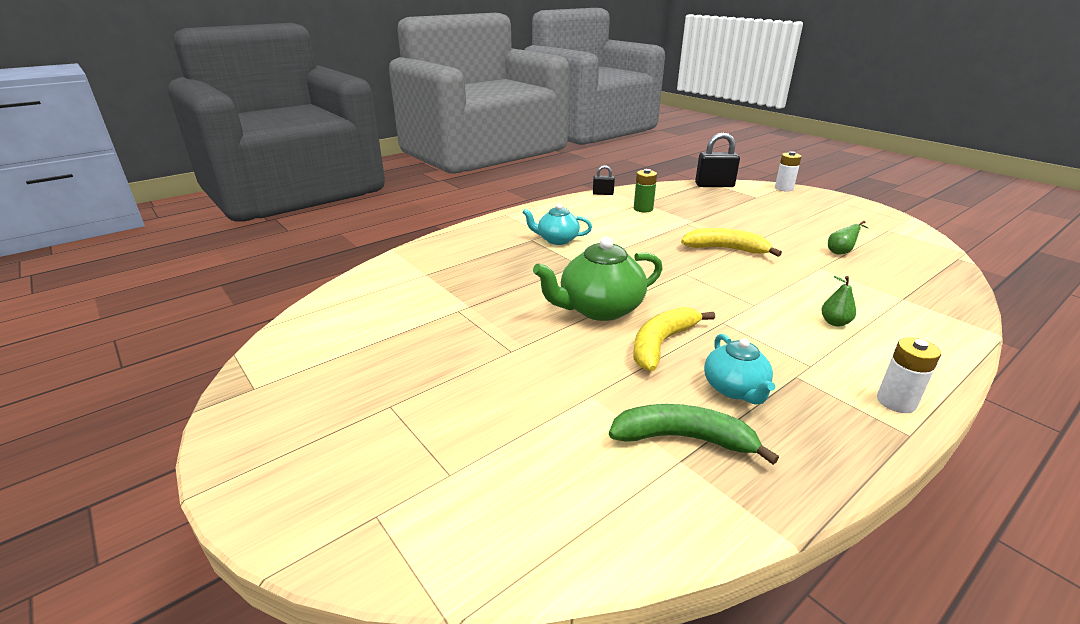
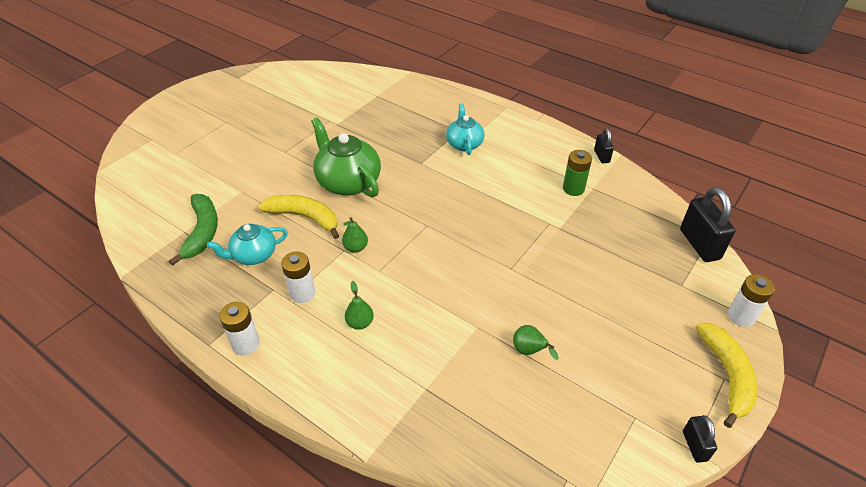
camera: 75 degrees right, 15 degrees up
yellow banana [681,228,782,257] -> yellow banana moved to [696,323,757,428]
none -> white battery [281,251,315,303]
none -> green pear [342,217,368,253]
none -> black padlock [683,415,717,463]

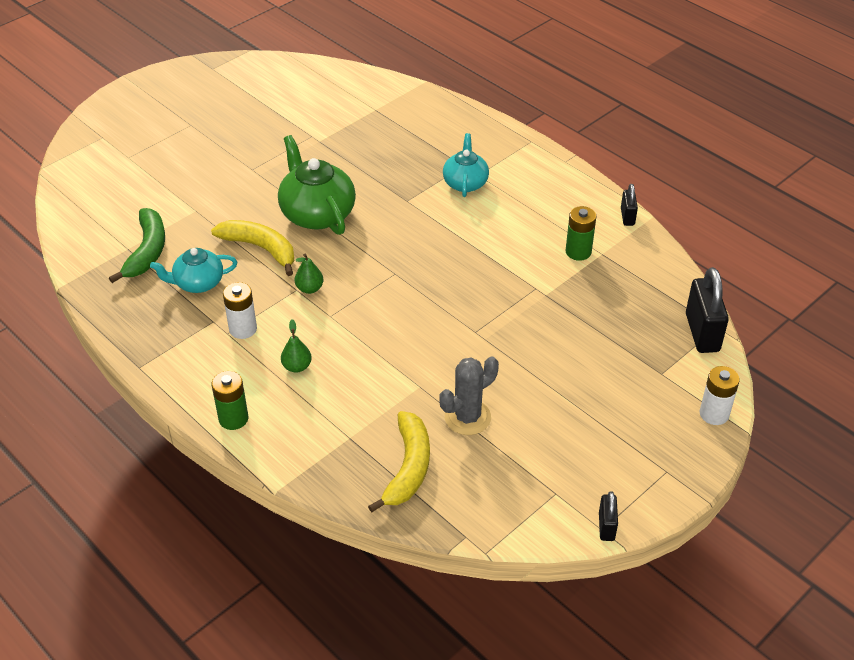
camera: 10 degrees right, 0 degrees up
white battery [219,302,260,356] -> none
green pear [513,325,559,360] -> grey cactus [440,356,499,435]
yellow banana [696,323,757,428] -> yellow banana moved to [368,411,430,512]
none -> green battery [212,371,248,430]

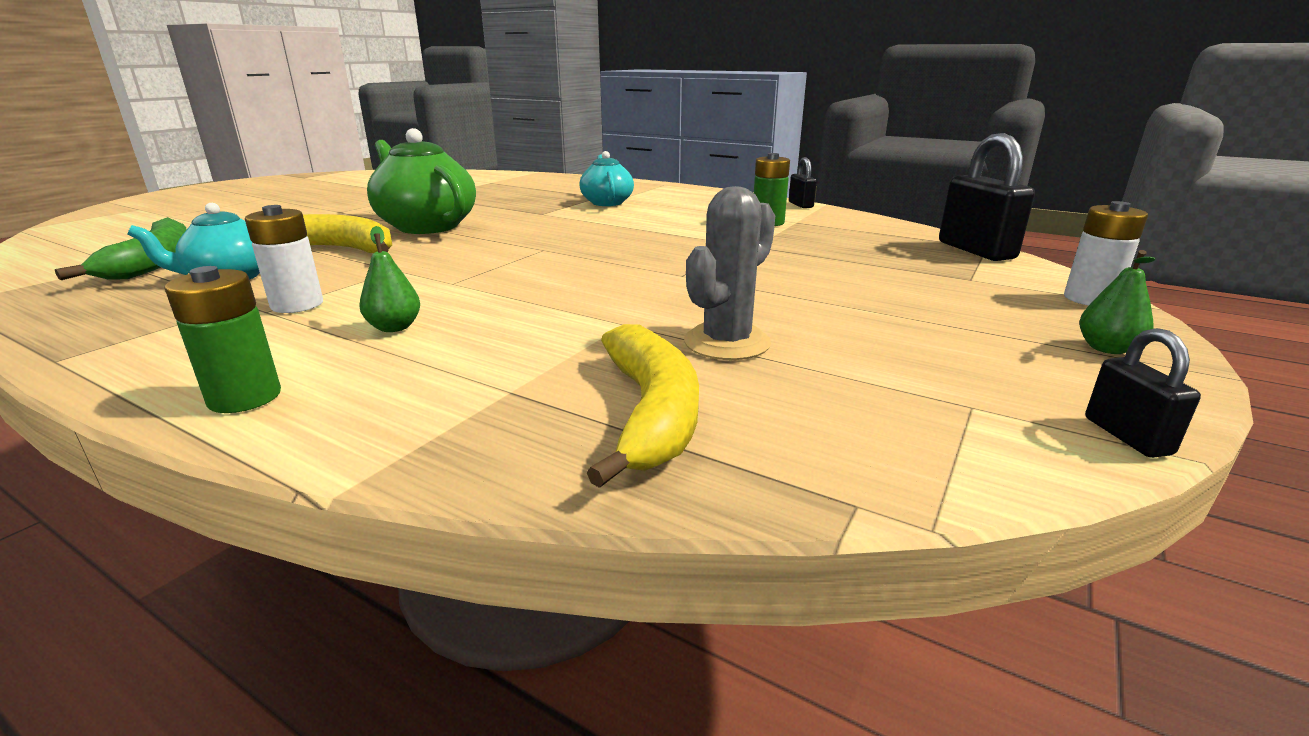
camera: 15 degrees left, 20 degrees down
green pear [295,253,323,294] -> green pear moved to [1079,250,1155,354]

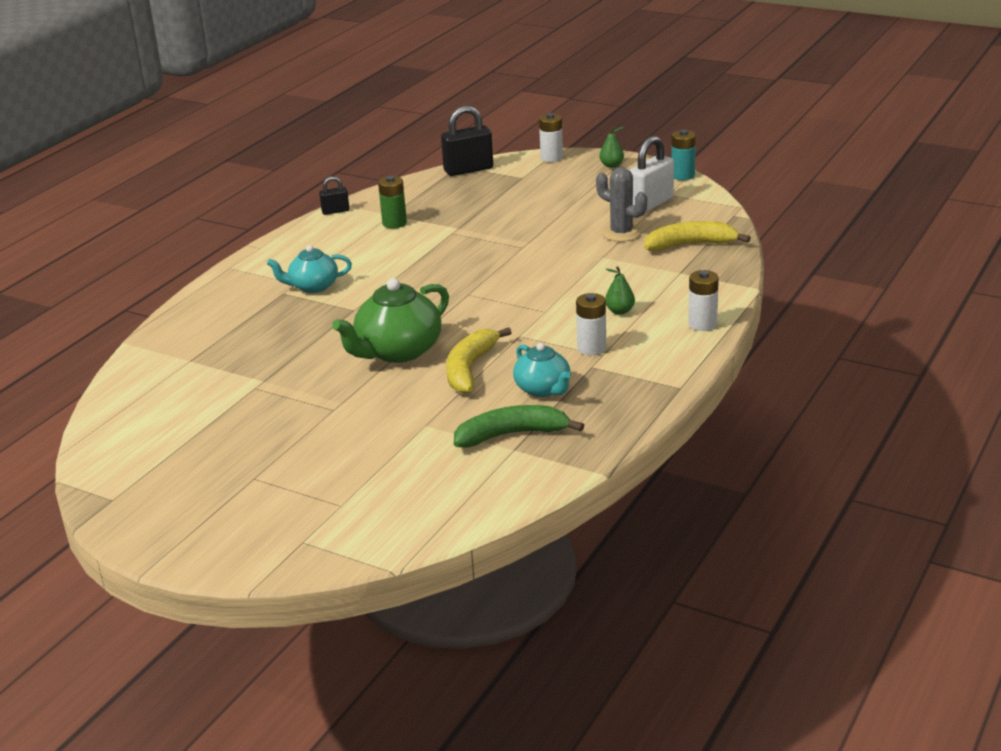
camera: 90 degrees left, 5 degrees up
green battery [164,266,281,413] -> white battery [688,270,719,331]
black padlock [1085,328,1201,458] -> turquoise battery [671,130,696,180]
none -> white padlock [630,136,674,213]

